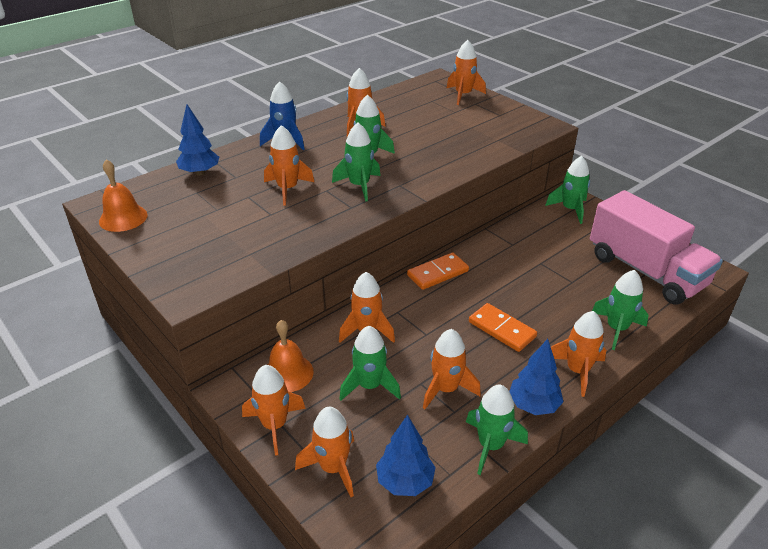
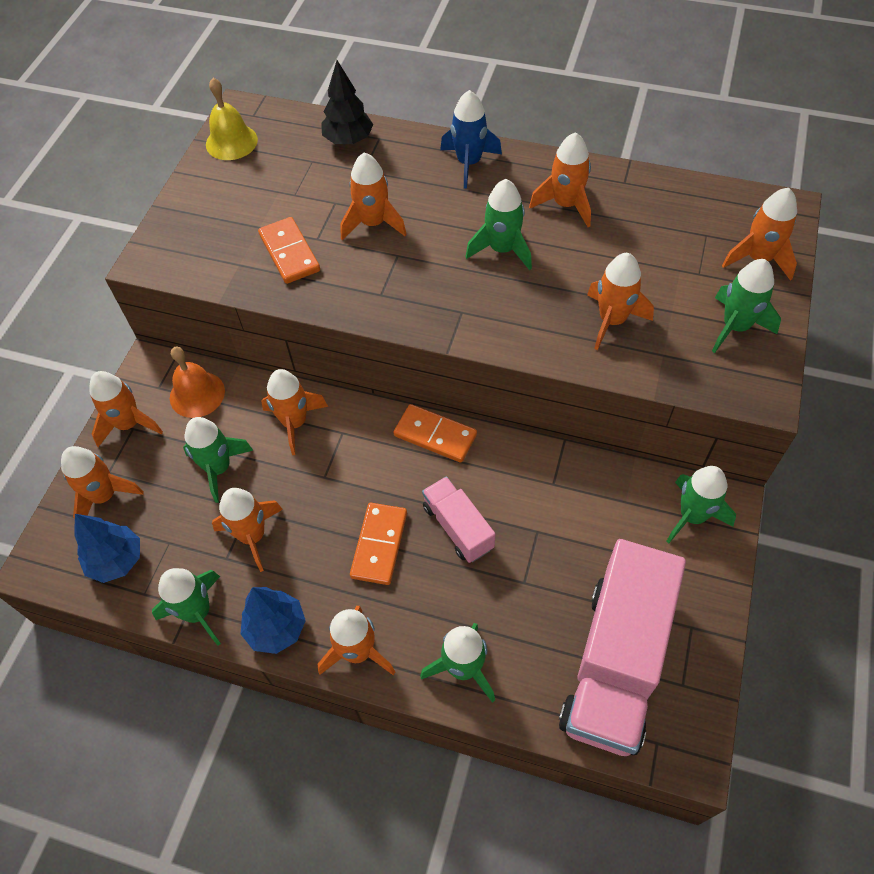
camera: 60 degrees right, 20 degrees up
orange bell [99,159,147,232] -> yellow bell [206,78,258,160]
blue tree [176,105,219,176] -> black tree [321,60,373,145]
green rocket [332,122,381,202] -> green rocket moved to [712,259,781,353]
none -> orange domino [258,217,320,284]
none -> pink truck [422,476,495,563]
none -> orange rocket [587,253,654,350]

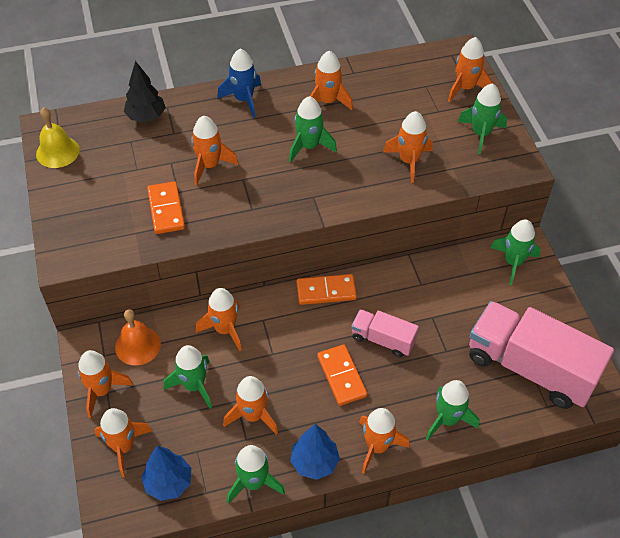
camera: 35 degrees left, 5 degrees down
orange domino [258,217,320,284] -> orange domino turned 45 degrees clockwise [147,181,185,234]
pink truck [559,539,686,756] -> pink truck turned 135 degrees clockwise [469,301,614,409]

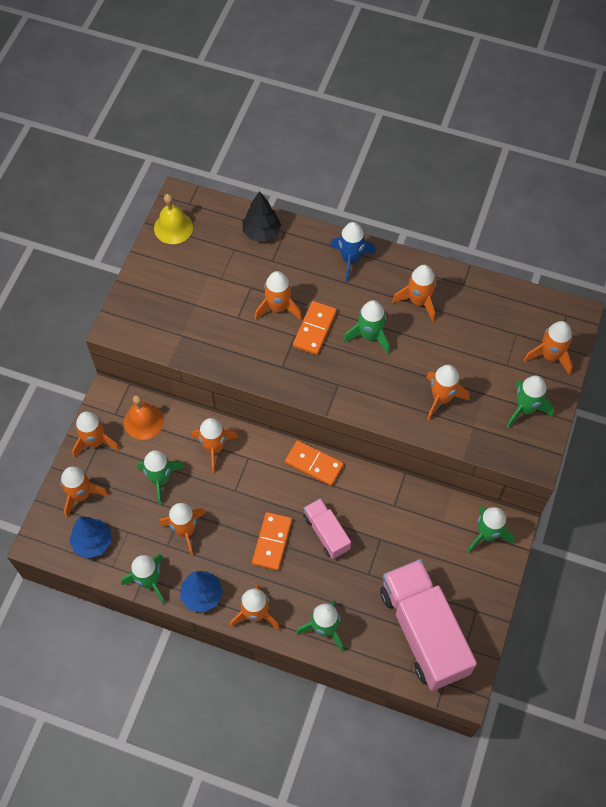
camera: 35 degrees right, 10 degrees up
orange domino [147,181,185,234] -> orange domino moved to [293,301,337,355]

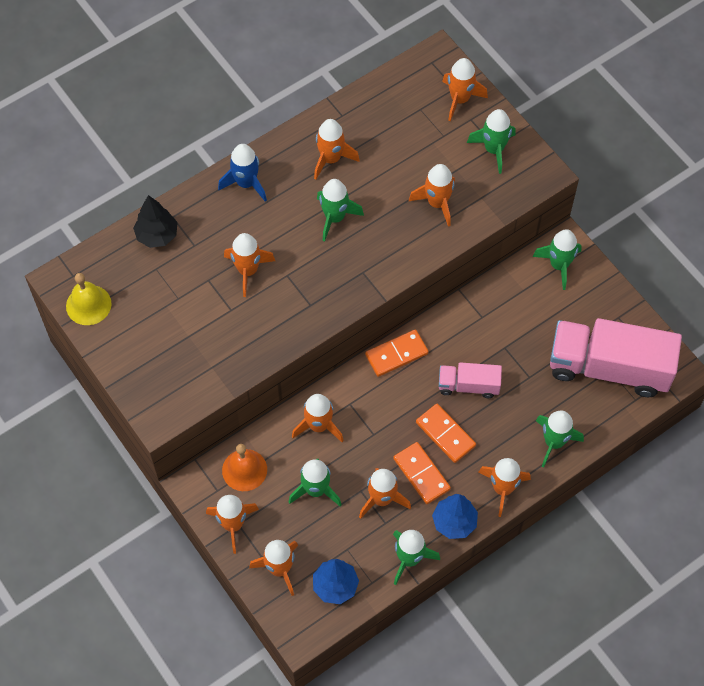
camera: 55 degrees left, 0 degrees up
orange domino [293,301,337,355] -> orange domino moved to [393,442,451,504]

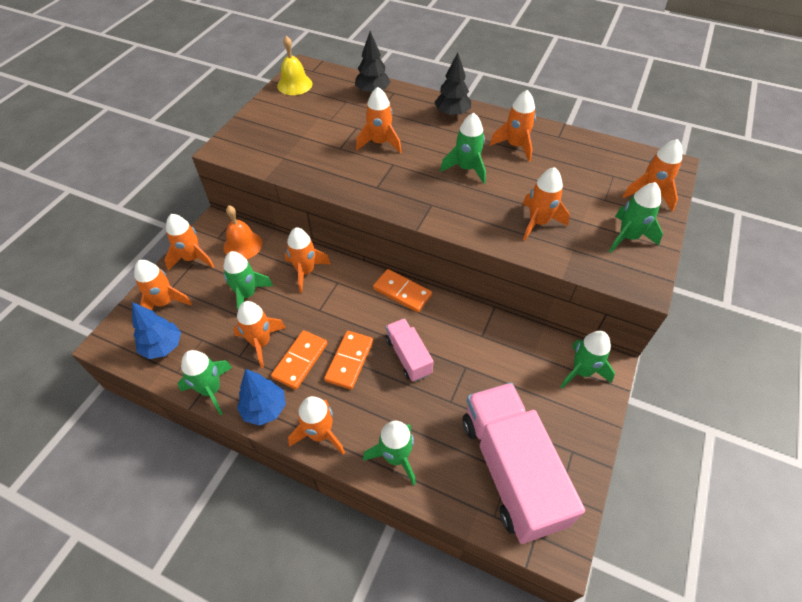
camera: 60 degrees right, 10 degrees down
blue rocket [218,144,267,202] -> black tree [434,52,471,117]

